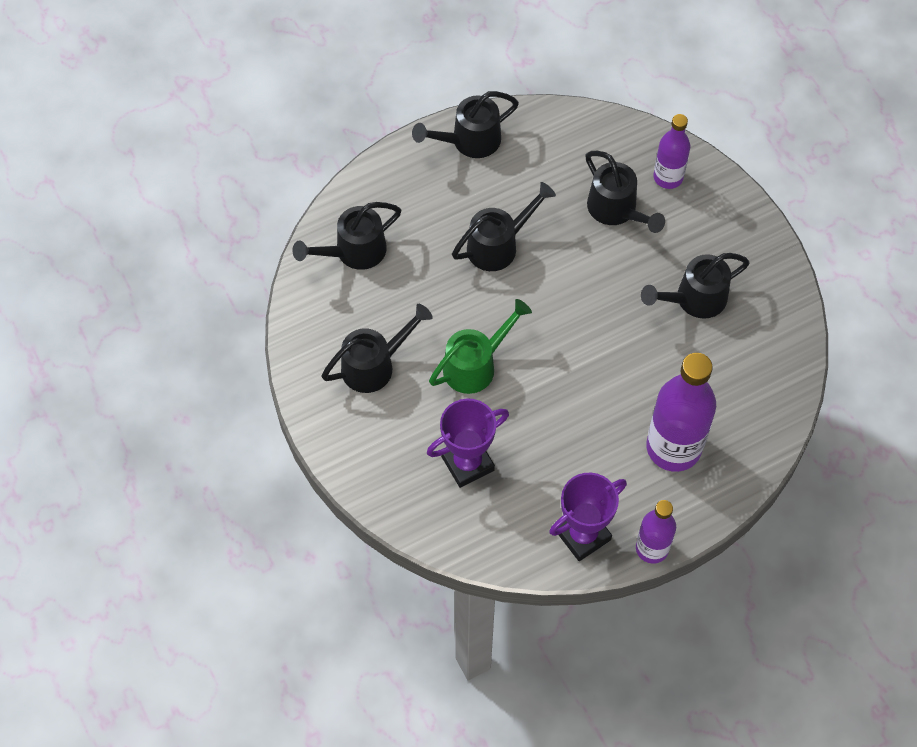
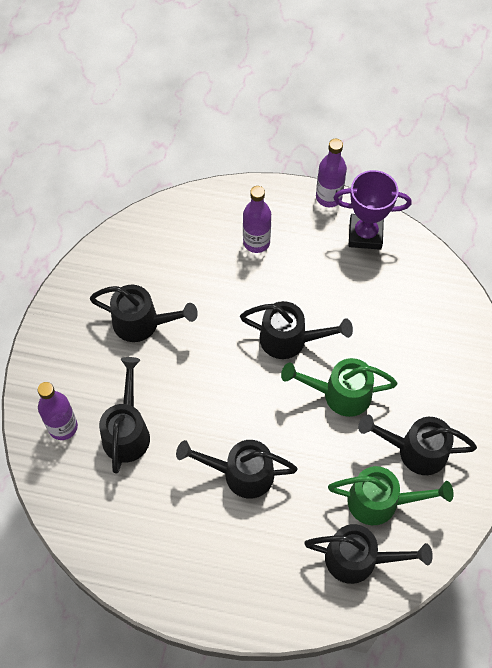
camera: 140 degrees left, 0 degrees up
black watering can [412,91,519,158] -> black watering can moved to [240,301,353,359]
purple trophy [427,399,509,488] -> none
purple bottle [646,353,716,472] -> purple bottle [243,186,271,253], size x0.58
none -> green watering can [328,466,454,525]

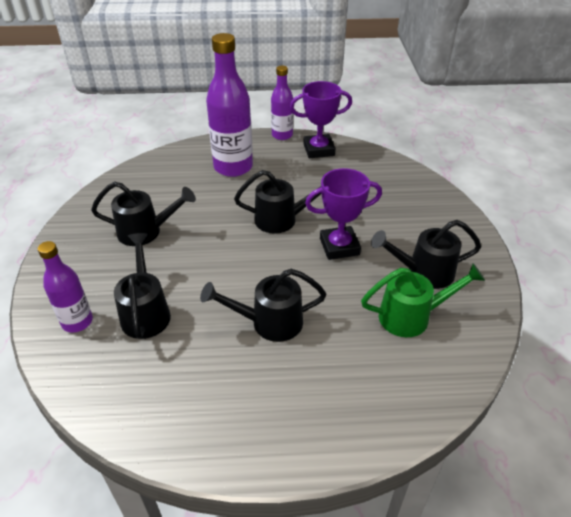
camera: 15 degrees left, 20 degrees down
purple bottle [243,186,271,253] -> purple bottle [206,33,253,177], size x1.71
green watering can [281,358,397,417] -> purple trophy [305,168,382,260]
black watering can [304,524,433,584] -> none

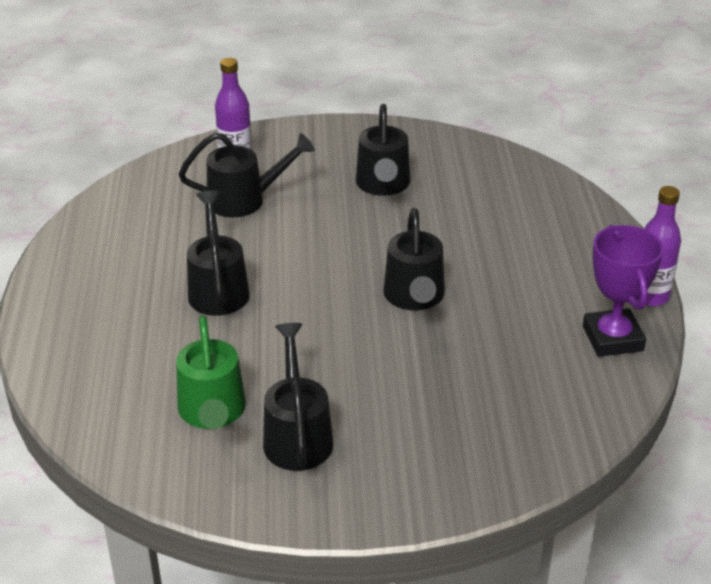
camera: 90 degrees right, 5 degrees down
purple bottle [206,33,253,177] -> none
purple trophy [305,168,382,260] -> none

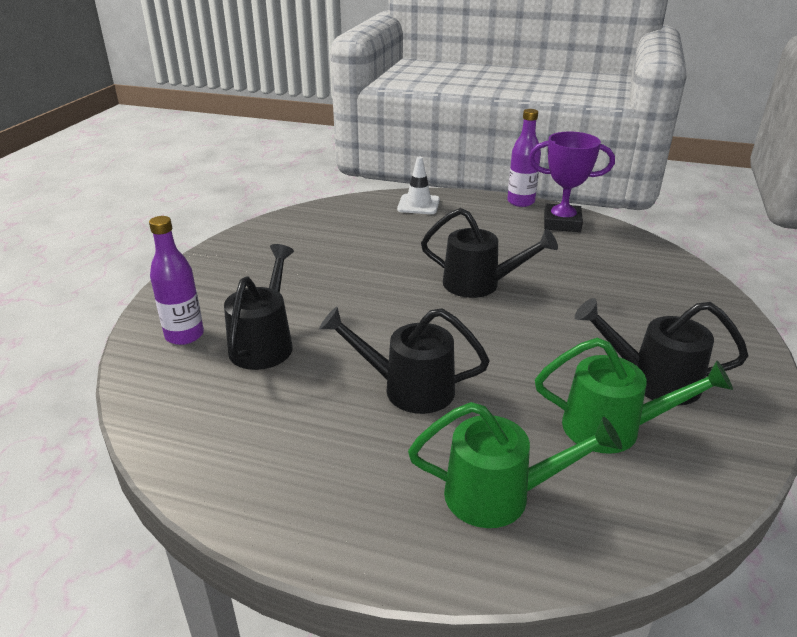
camera: 70 degrees left, 5 degrees down
black watering can [356,104,410,196] -> none
none -> white traffic cone [397,157,440,214]
none -> green watering can [408,402,622,528]

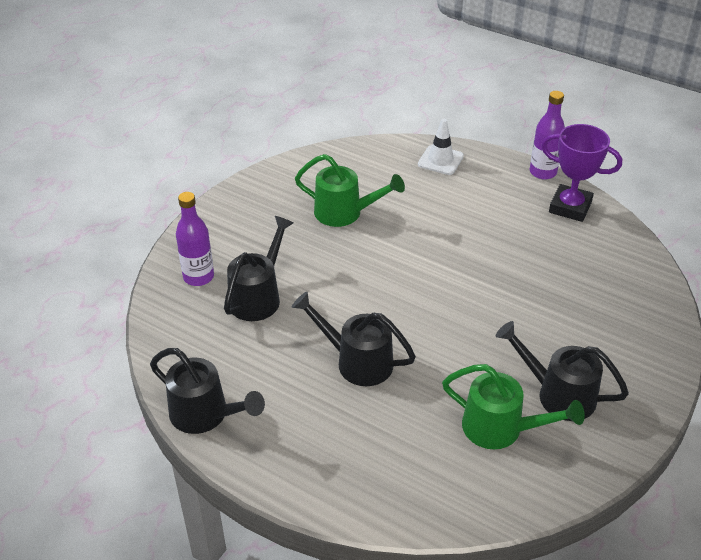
camera: 15 degrees right, 10 degrees up
green watering can [408,402,622,528] -> green watering can moved to [295,154,405,227]
black watering can [421,208,558,298] -> black watering can moved to [150,348,265,434]

